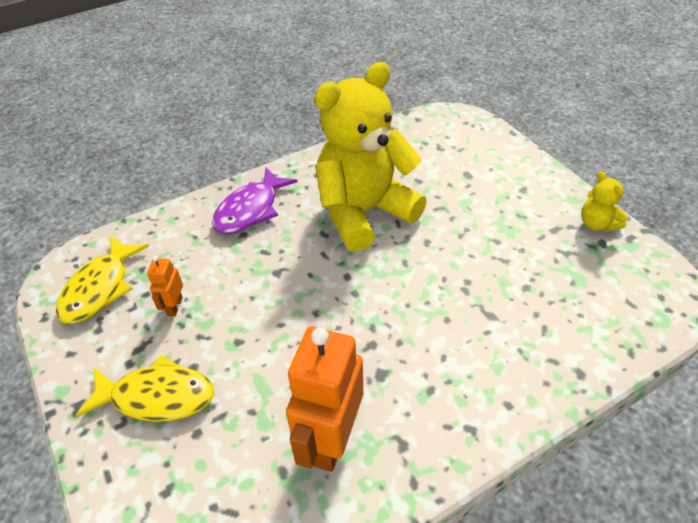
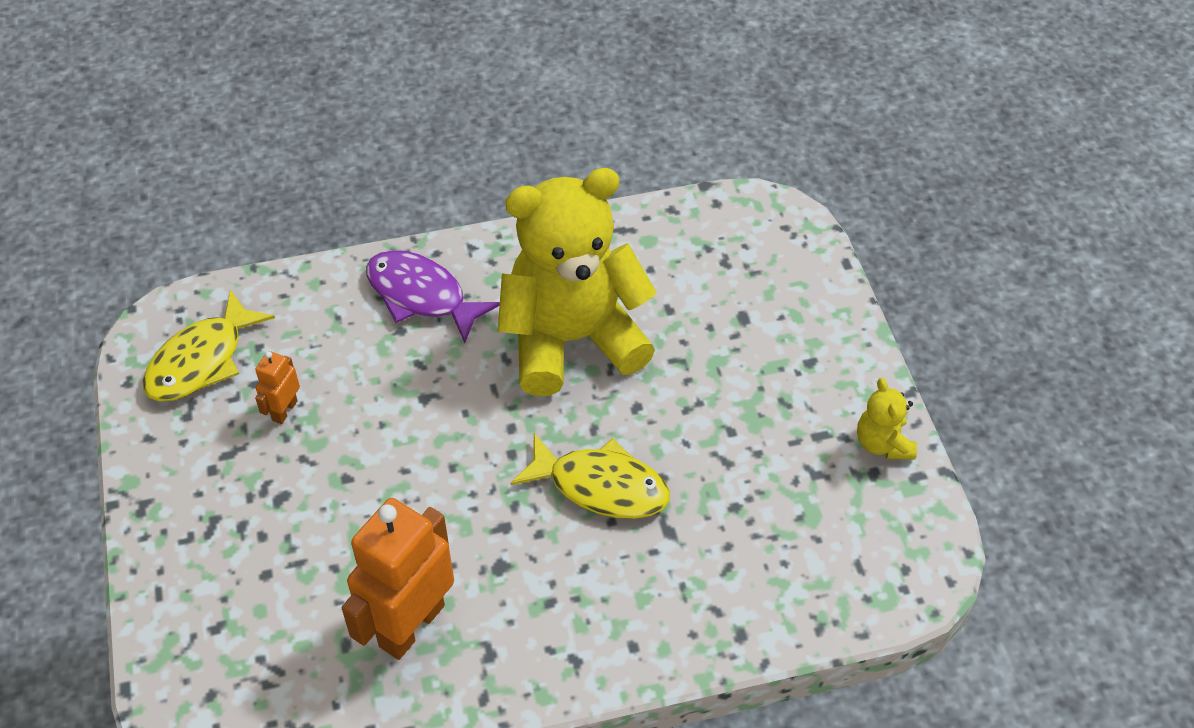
camera: 15 degrees right, 5 degrees up
yellow fish [75,355,214,422] -> yellow fish moved to [511,433,670,519]
purple fish [212,167,298,235] -> purple fish turned 75 degrees clockwise [366,250,500,343]

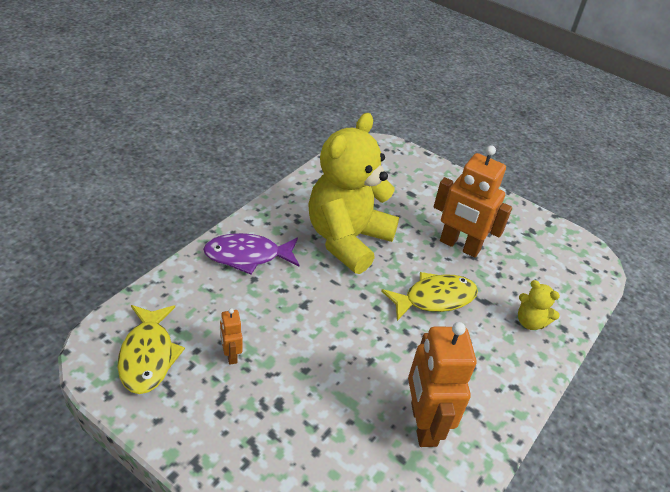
camera: 45 degrees left, 10 degrees down
yellow teddy bear [857,378,917,460] -> yellow teddy bear moved to [518,280,560,330]
none -> orange robot [434,145,512,258]

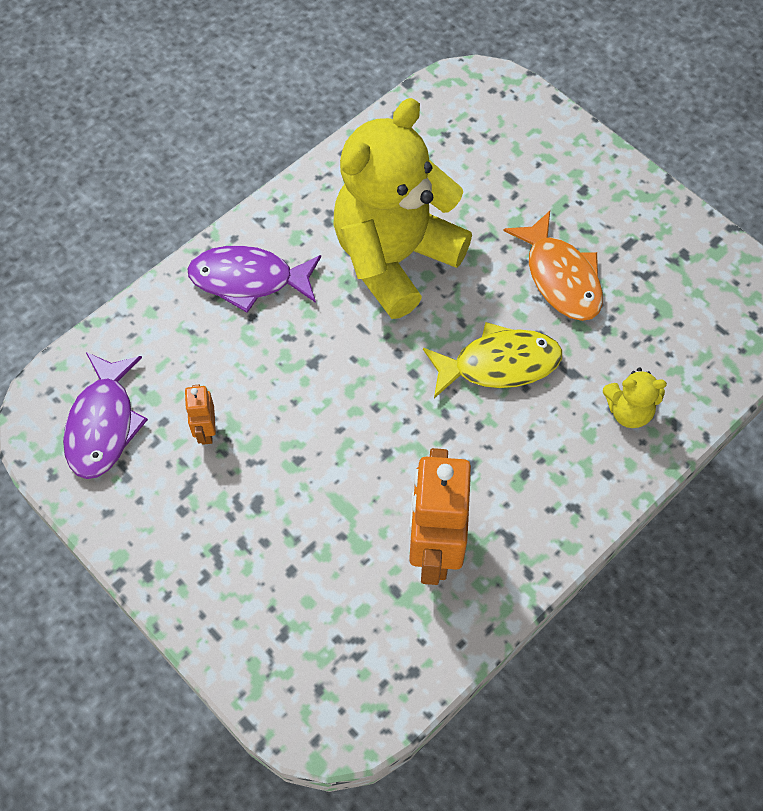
camera: 15 degrees right, 20 degrees up
yellow fish [117,305,185,394] -> purple fish [63,352,148,479]
orange robot [434,145,512,258] -> orange fish [503,211,603,321]
yellow teddy bear [518,280,560,330] -> yellow teddy bear turned 45 degrees counterclockwise [603,368,667,428]

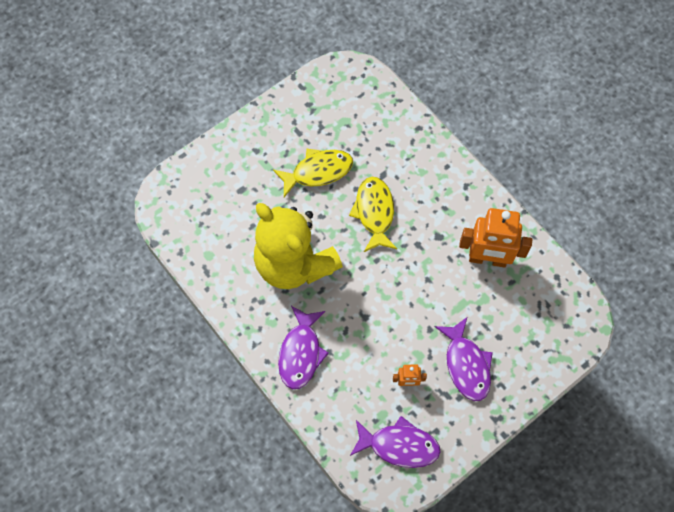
camera: 85 degrees left, 5 degrees up
orange fish [503,211,603,321] -> yellow fish [273,149,353,197]
yellow teddy bear [603,368,667,428] -> none
none -> purple fish [435,317,493,401]

